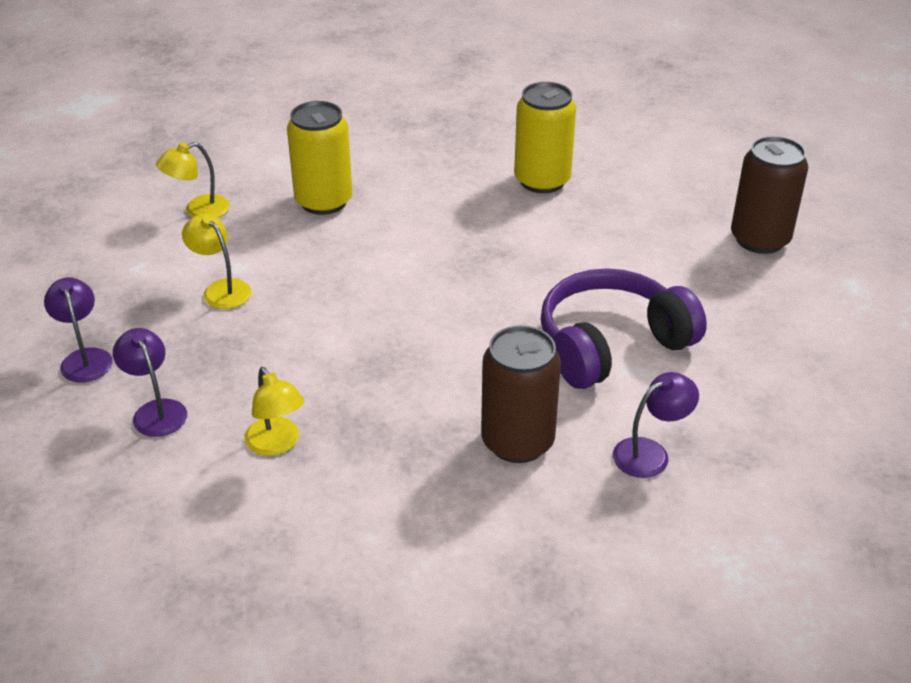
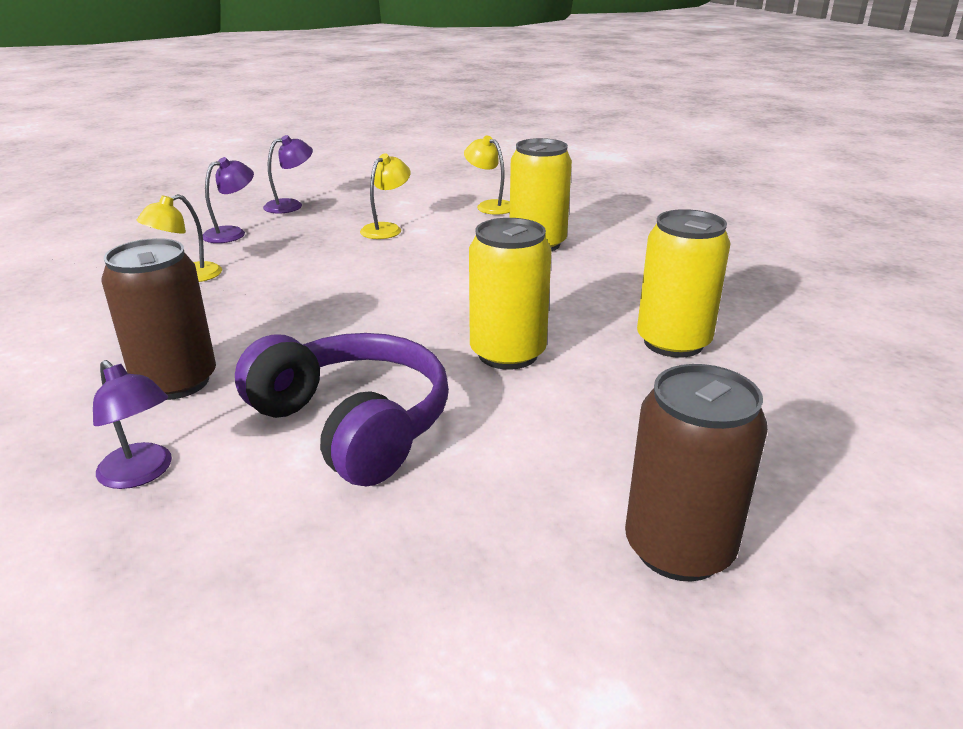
camera: 75 degrees right, 10 degrees down
none -> yellow can [469,218,551,370]

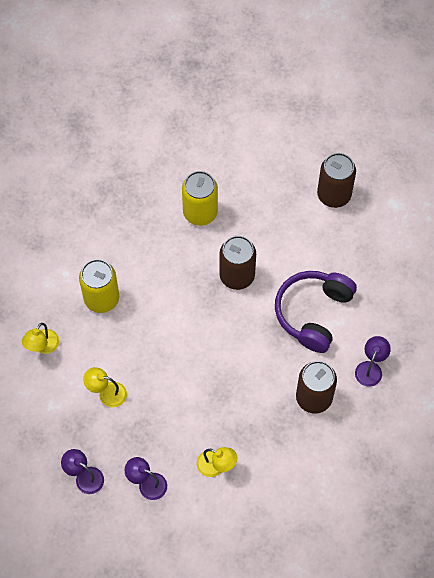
camera: 110 degrees left, 35 degrees up
yellow can [469,218,551,370] -> brown can [219,236,256,290]

